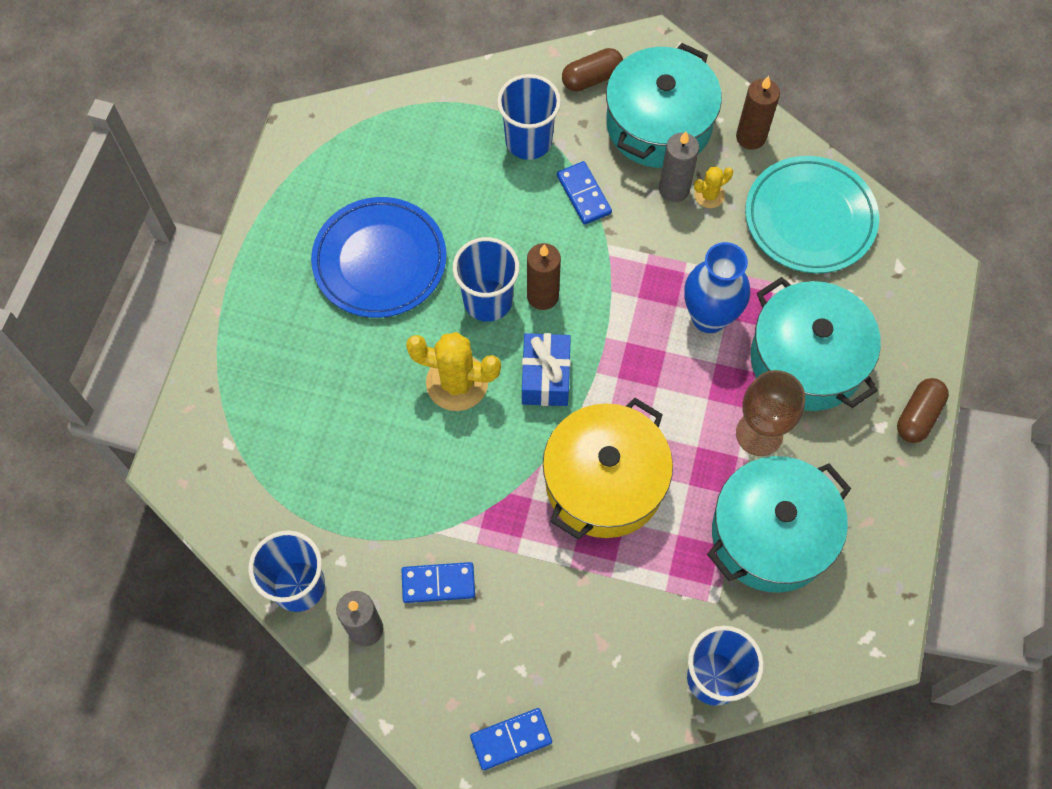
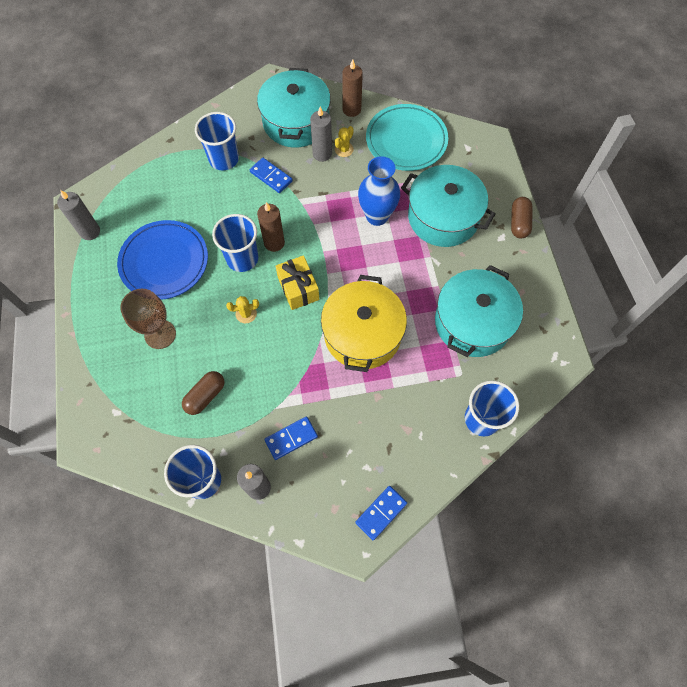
camera: 25 degrees left, 0 degrees up
yellow cactus [406,332,501,411] -> yellow cactus [226,296,259,323], size x0.51
blue gift [522,333,571,406] -> yellow gift [276,255,319,310]
brown capsule [562,48,623,92] -> brown capsule moved to [182,371,224,415]
brown goblet [736,370,805,456] -> brown goblet moved to [121,289,176,349]
none -> grey candle [57,190,100,240]

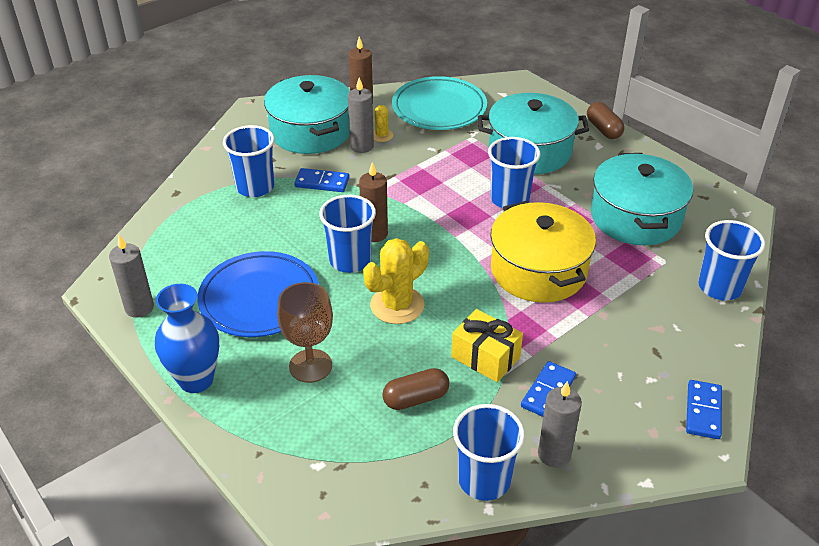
camera: 30 degrees left, 25 degrees down
brown capsule [182,371,224,415] -> brown capsule turned 60 degrees clockwise [382,368,449,410]
yellow cactus [226,296,259,323] -> yellow cactus [363,238,429,324], size x1.94
yellow gift [276,255,319,310] -> yellow gift moved to [451,309,523,382]
blue vase [358,156,400,226] -> blue vase moved to [155,284,219,393]
none -> blue cup [488,137,540,208]

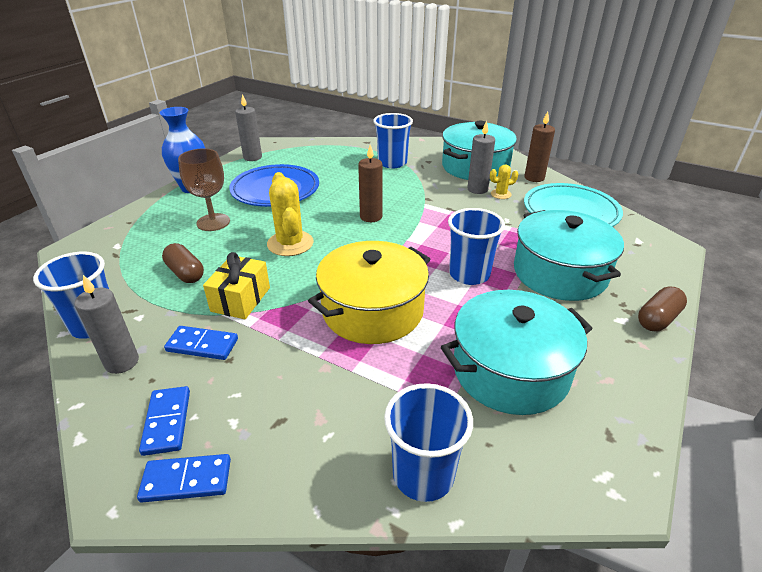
camera: 70 degrees right, 5 degrees down
blue domino [294,168,350,192] -> blue domino moved to [139,386,190,456]
blue cup [319,195,376,273] -> none
yellow cactus [363,238,429,324] -> yellow cactus turned 45 degrees clockwise [267,172,314,256]

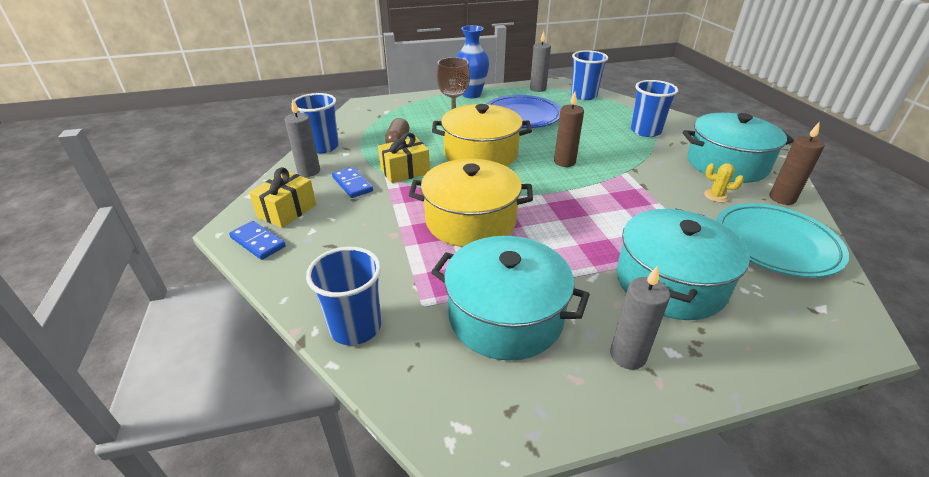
camera: 45 degrees right, 0 degrees up
blue domino [139,386,190,456] -> yellow gift [249,167,316,228]
yellow cactus [267,172,314,256] -> yellow pot [432,104,532,166]
blue cup [448,208,505,285] -> blue cup moved to [571,50,608,100]
grey candle [467,121,495,194] -> grey candle moved to [610,265,670,370]
brown capsule [638,286,687,331] -> none

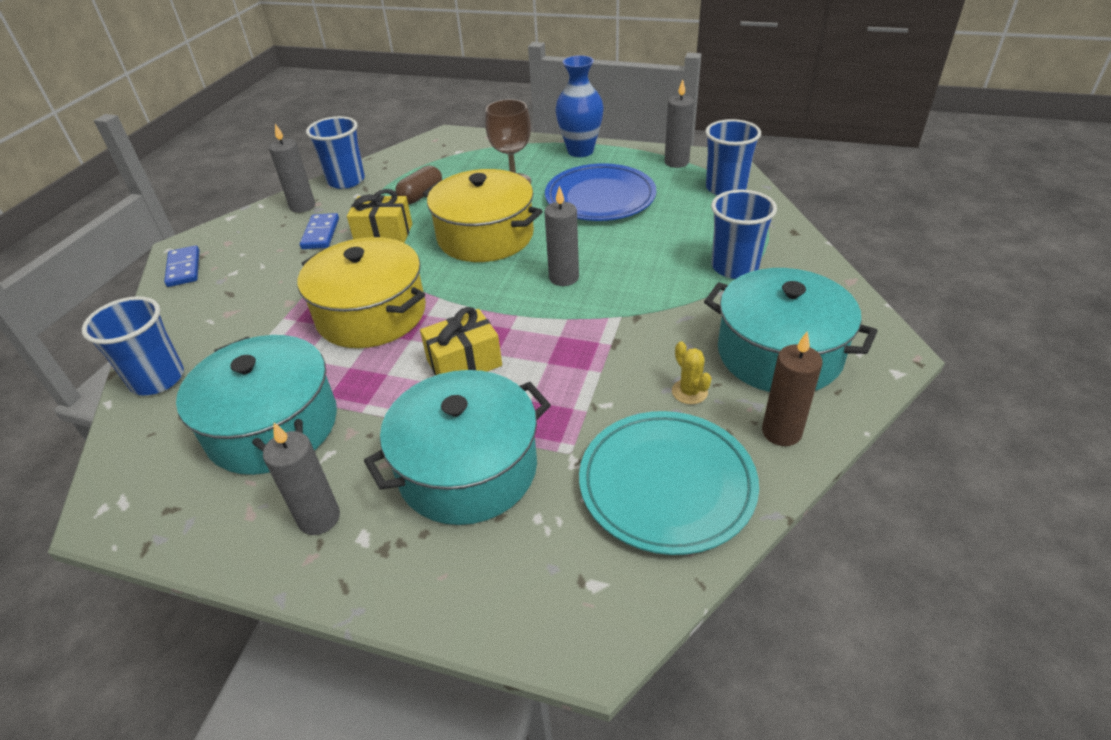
camera: 35 degrees right, 5 degrees up
yellow gift [249,167,316,228] -> yellow gift moved to [420,307,502,376]
brown candle [554,92,584,167] -> grey candle [544,186,579,286]

